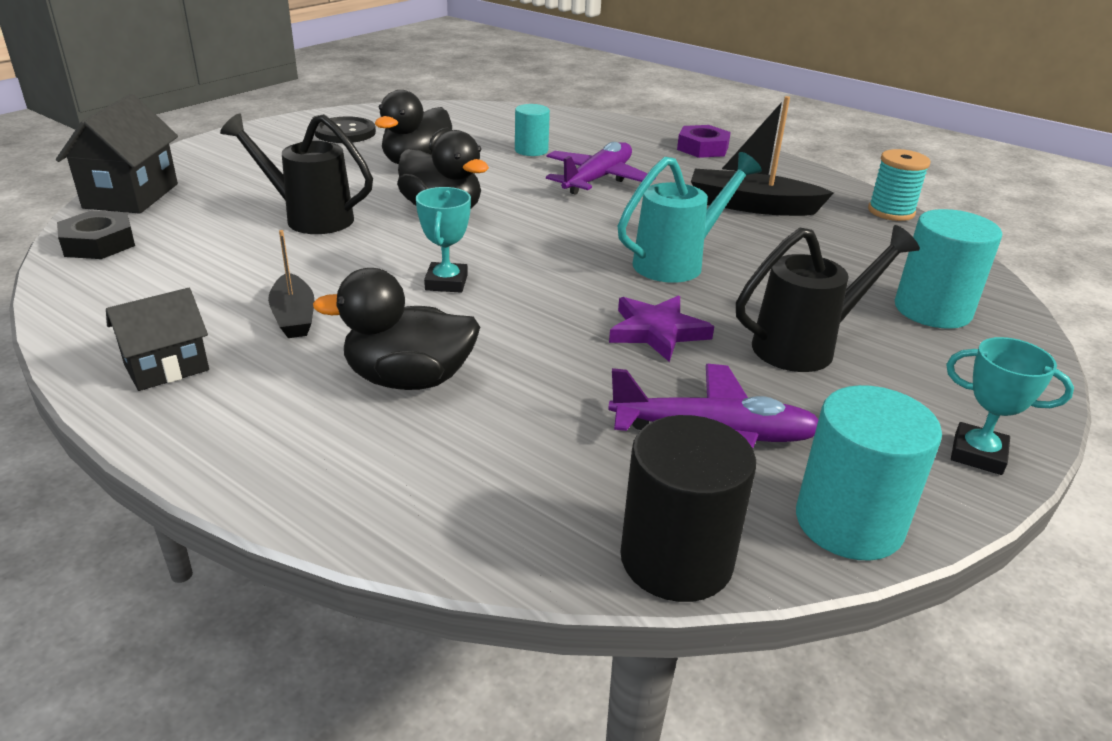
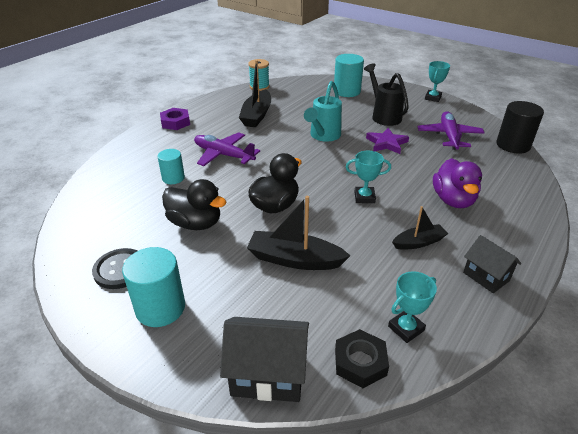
camera: 90 degrees left, 5 degrees up
black watering can [220,114,373,234] -> black boat [247,196,351,270]
black duck [313,268,480,390] -> purple duck [433,158,482,208]
turquoise watering can [617,152,762,283] -> turquoise watering can turned 120 degrees counterclockwise [304,81,342,142]
turquoise cylinder [796,385,942,561] -> turquoise cylinder moved to [122,247,185,327]
none -> turquoise trophy [388,271,437,343]

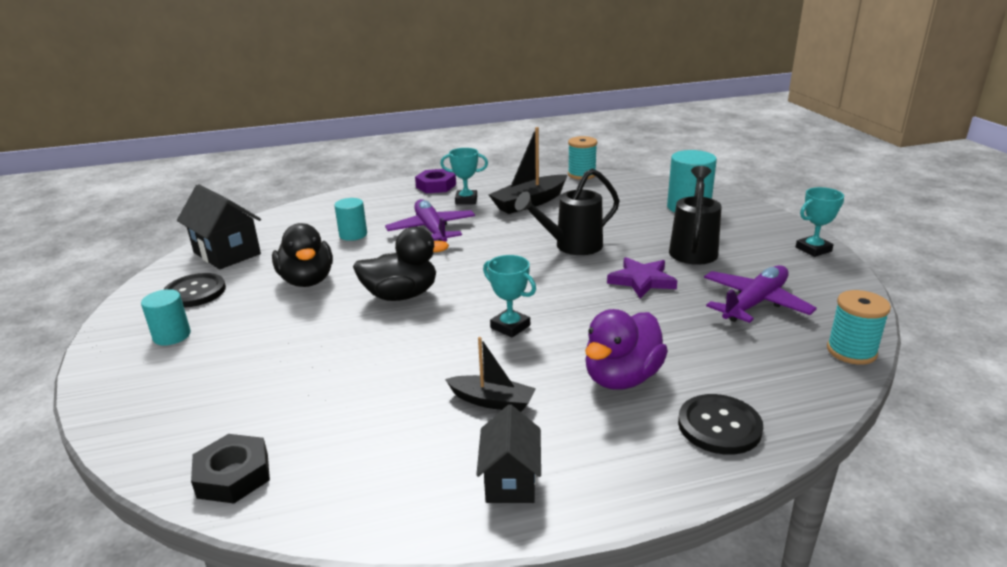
camera: 40 degrees right, 10 degrees down
turquoise cylinder [122,247,185,327] -> turquoise cylinder [141,289,191,345], size x0.62
black house [220,317,309,402] -> black house moved to [177,184,261,269]
black boat [247,196,351,270] -> none
turquoise watering can [304,81,342,142] -> black watering can [515,168,620,255]
turquoise trophy [388,271,437,343] -> turquoise trophy moved to [440,148,488,204]
black cylinder [496,101,544,154] -> turquoise spool [827,290,891,365]
none -> black button [678,394,763,455]

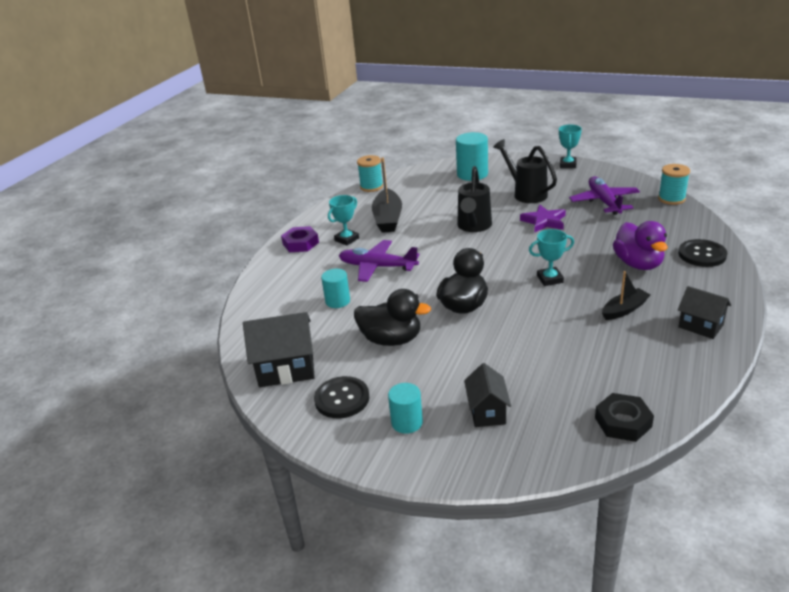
camera: 50 degrees left, 5 degrees up
none -> black house [464,363,511,427]

